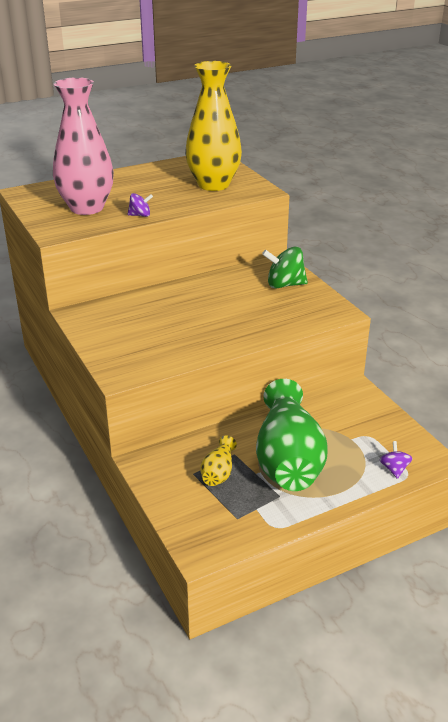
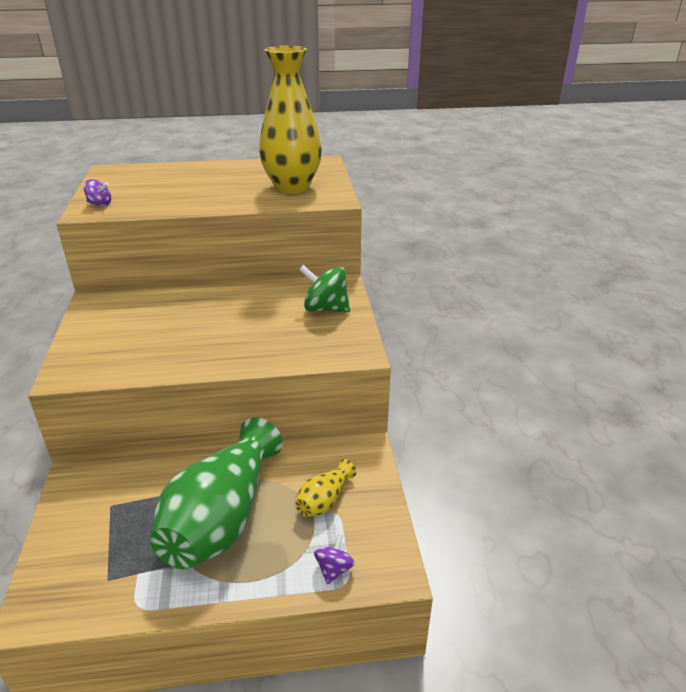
camera: 20 degrees right, 0 degrees up
pink vase [53,77,114,215] -> none
purple spinning top [127,193,153,217] -> purple spinning top moved to [83,179,111,206]
yellow vase [200,435,237,486] -> yellow vase moved to [295,459,356,517]

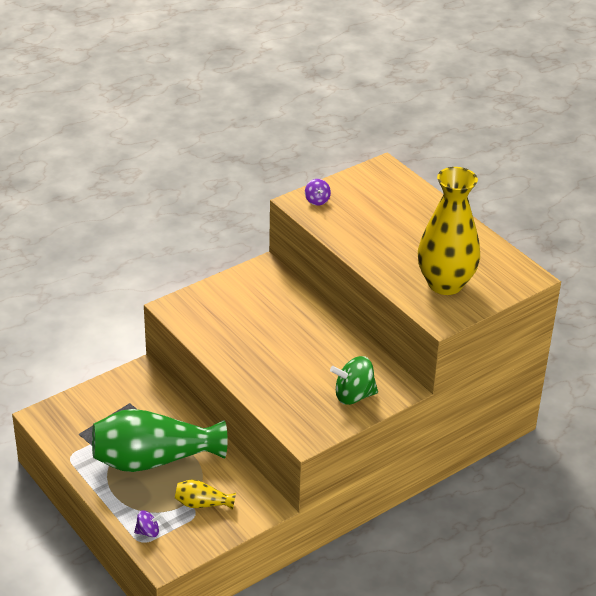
camera: 60 degrees right, 5 degrees up
green spinning top [299,265,350,313] -> green spinning top turned 90 degrees counterclockwise [330,356,378,405]

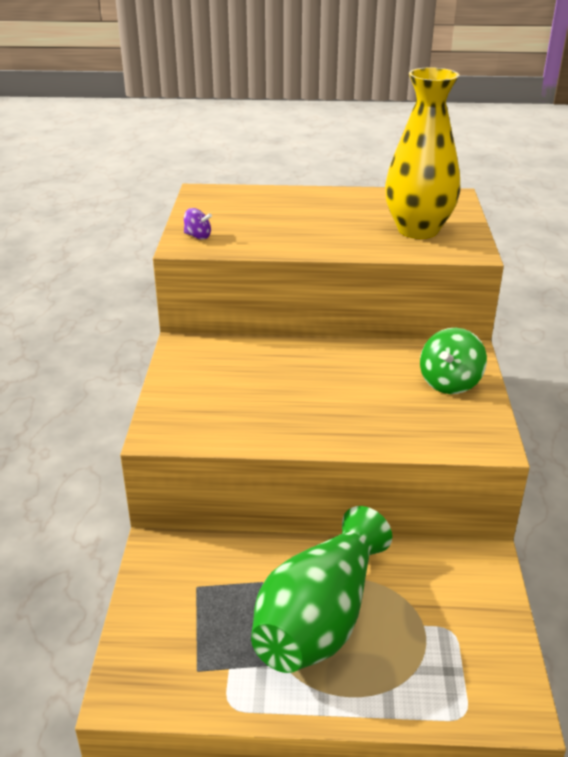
camera: 50 degrees left, 5 degrees down
purple spinning top [134,510,162,537] -> none
yellow vase [175,480,236,510] -> none

